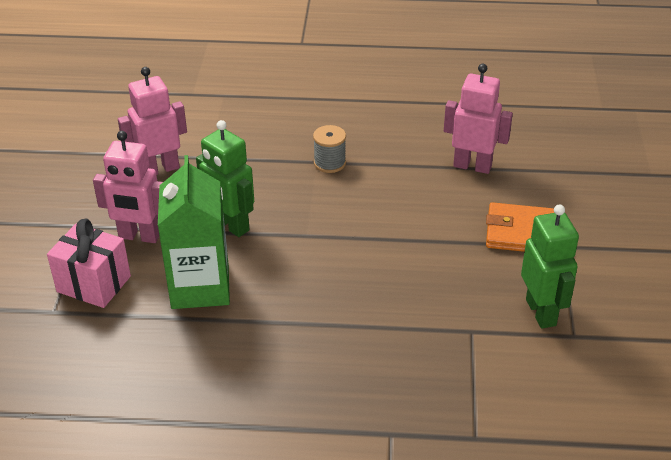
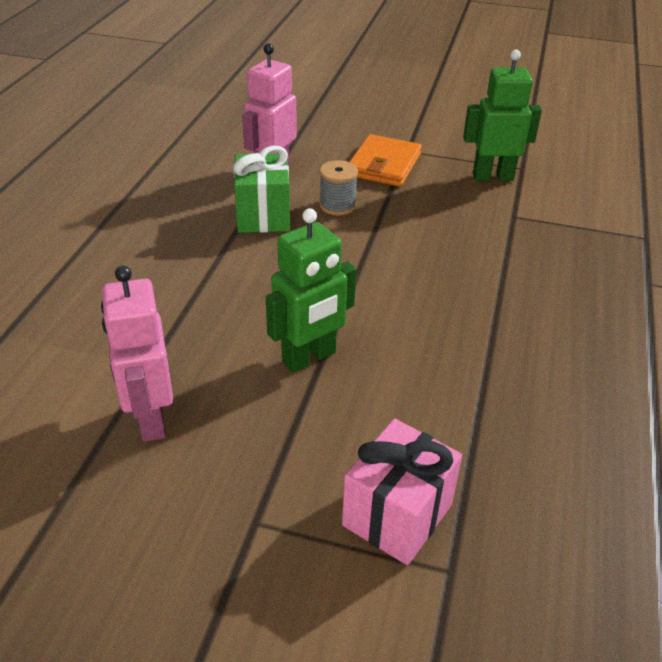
camera: 80 degrees left, 0 degrees up
pink robot [93,131,163,243] -> none
green carton [158,155,230,309] -> none
grey spool [313,125,346,173] -> grey spool moved to [319,160,358,216]
none -> green gift [233,146,290,233]

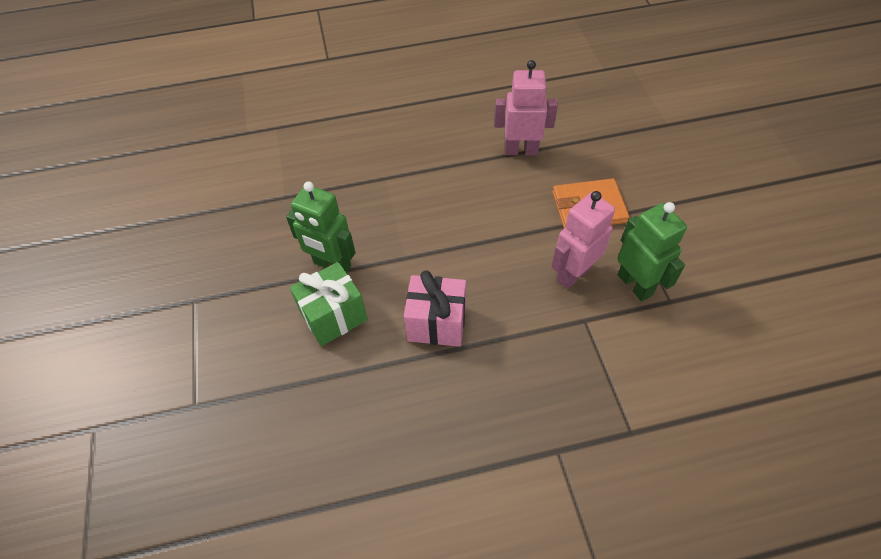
camera: 65 degrees right, 15 degrees up
pink robot [101,266,173,442] -> pink robot moved to [551,191,615,289]
green gift [233,146,290,233] -> green gift moved to [290,262,368,346]
grey spool [319,160,358,216] -> none
pink gift [342,419,462,565] -> pink gift moved to [404,271,466,347]

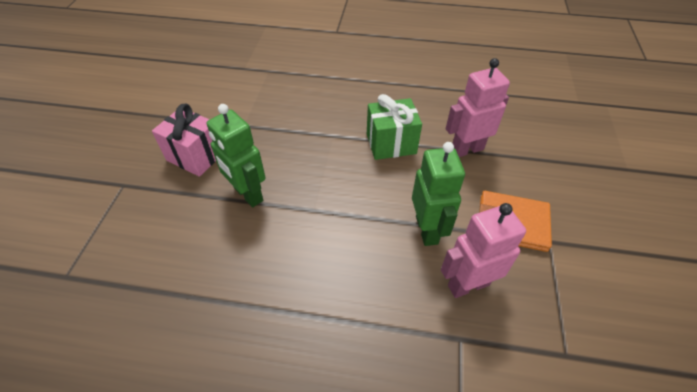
camera: 20 degrees right, 5 degrees down
green gift [290,262,368,346] -> green gift moved to [367,94,422,160]
pink gift [404,271,466,347] -> pink gift moved to [152,104,216,177]
pink robot [494,60,558,155] -> pink robot turned 45 degrees counterclockwise [446,58,510,157]
green robot [618,202,687,301] -> green robot moved to [412,142,465,246]

